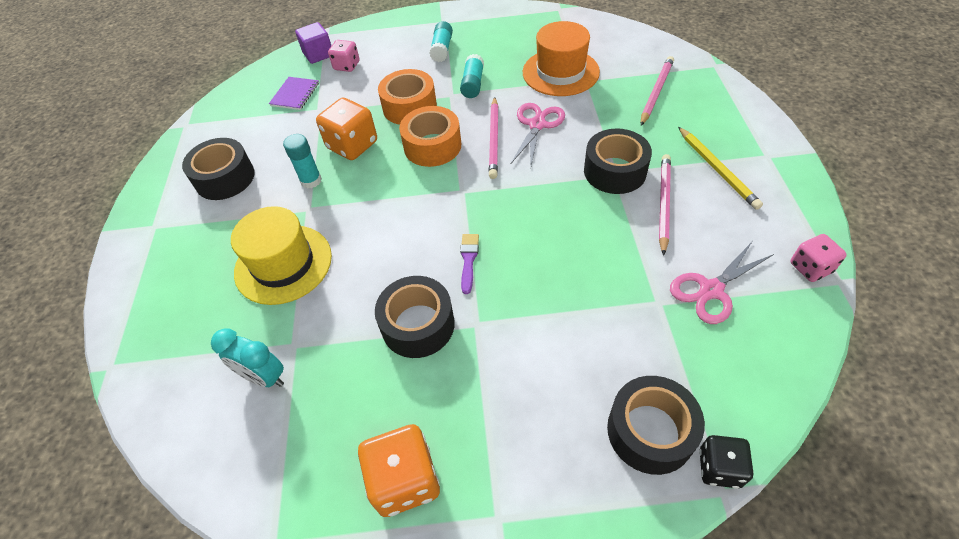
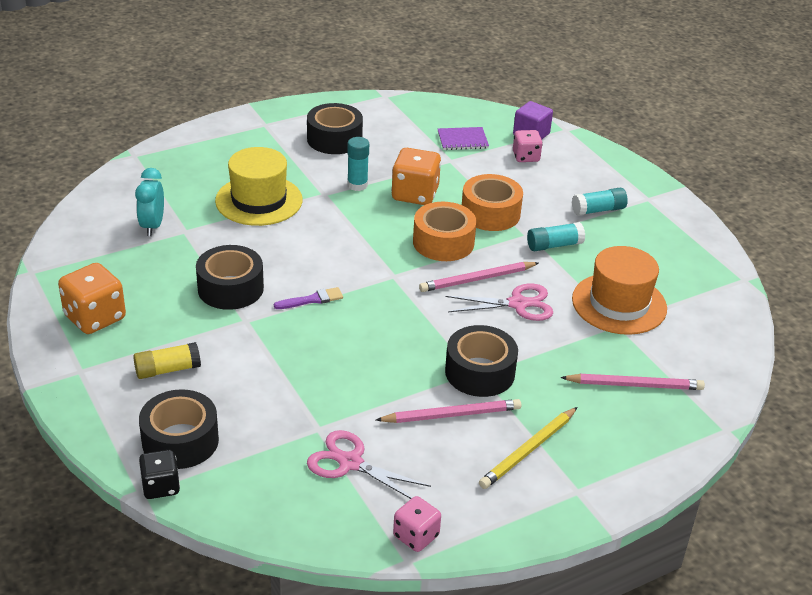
camera: 60 degrees right, 15 degrees down
none -> yellow glue stick [133,342,201,379]

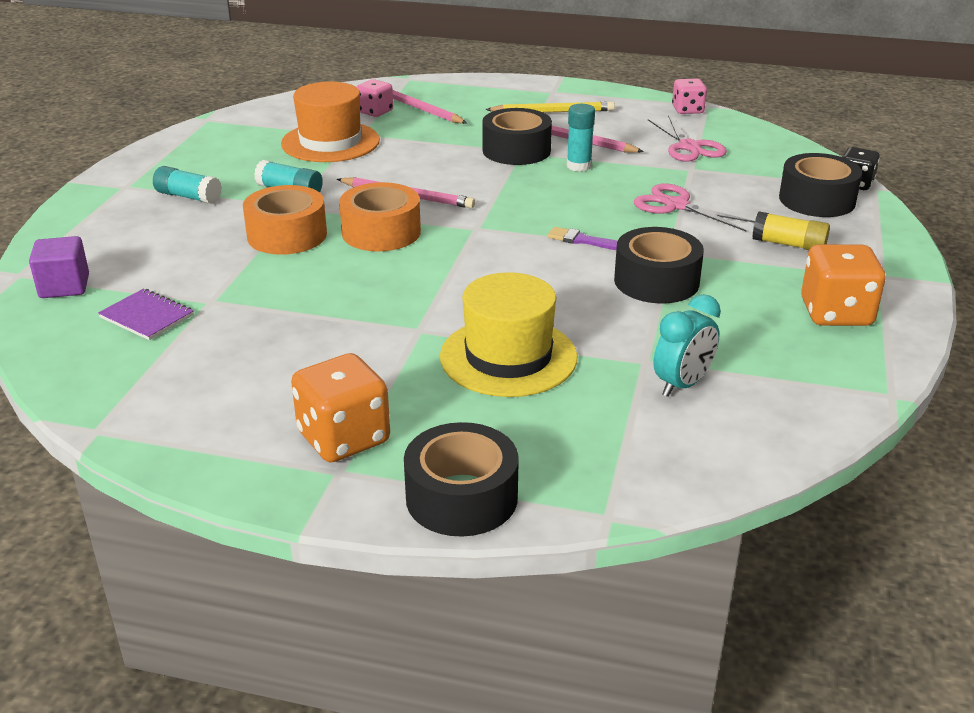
camera: 135 degrees left, 5 degrees down
black tape [307,103,363,154] -> black tape moved to [404,422,519,537]
turquoise glue stick [347,137,369,191] -> turquoise glue stick moved to [567,104,595,172]
orange dice [391,148,441,205] -> orange dice moved to [291,353,390,462]
pink scissors [446,284,553,321] -> pink scissors moved to [634,183,755,231]
pink dice [513,130,543,162] -> pink dice moved to [356,79,393,117]

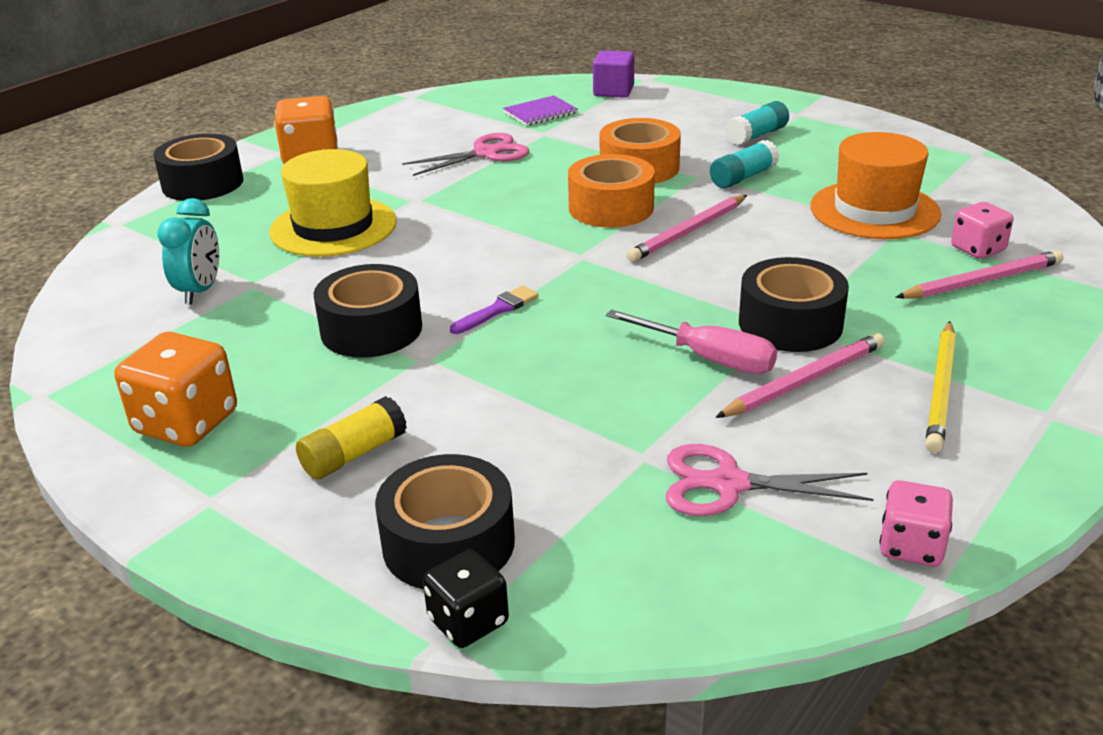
camera: 115 degrees right, 0 degrees up
turquoise glue stick [567,104,595,172] -> pink screwdriver [606,309,777,374]
pink scissors [634,183,755,231] -> pink scissors moved to [402,133,529,176]
turquoise clock [653,294,721,397] -> turquoise clock turned 150 degrees counterclockwise [157,198,219,304]

